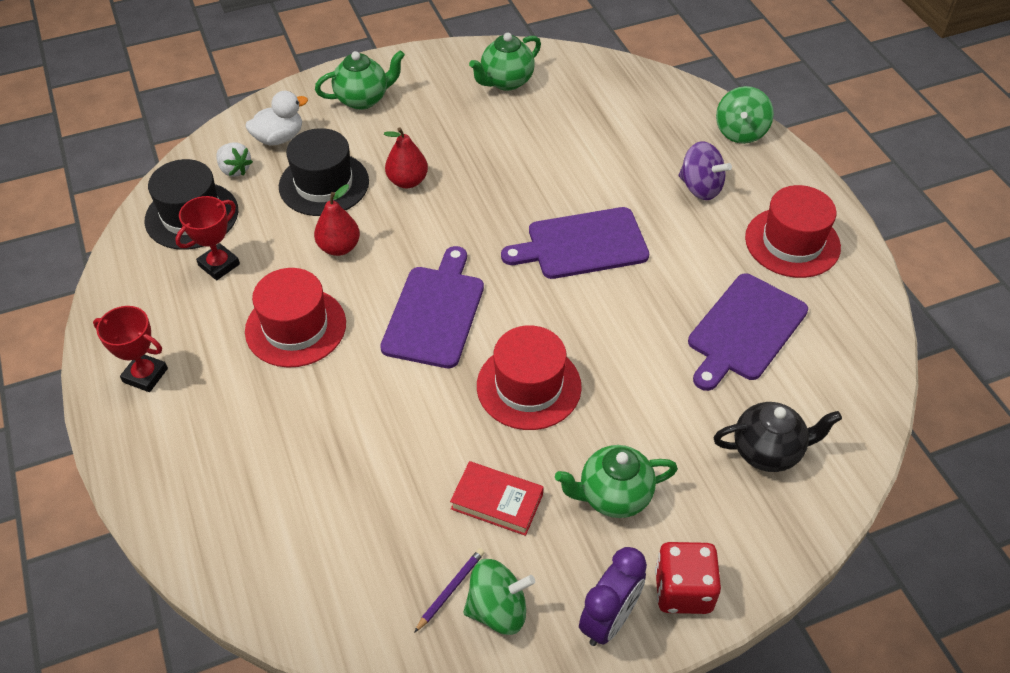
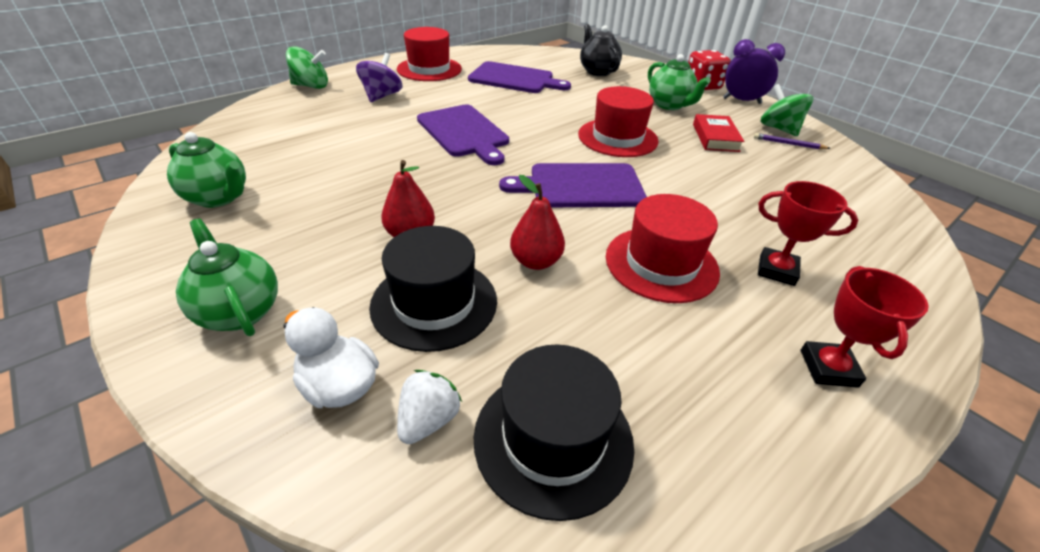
camera: 110 degrees left, 10 degrees down
red trophy [175,196,240,280] -> red trophy moved to [758,181,858,286]

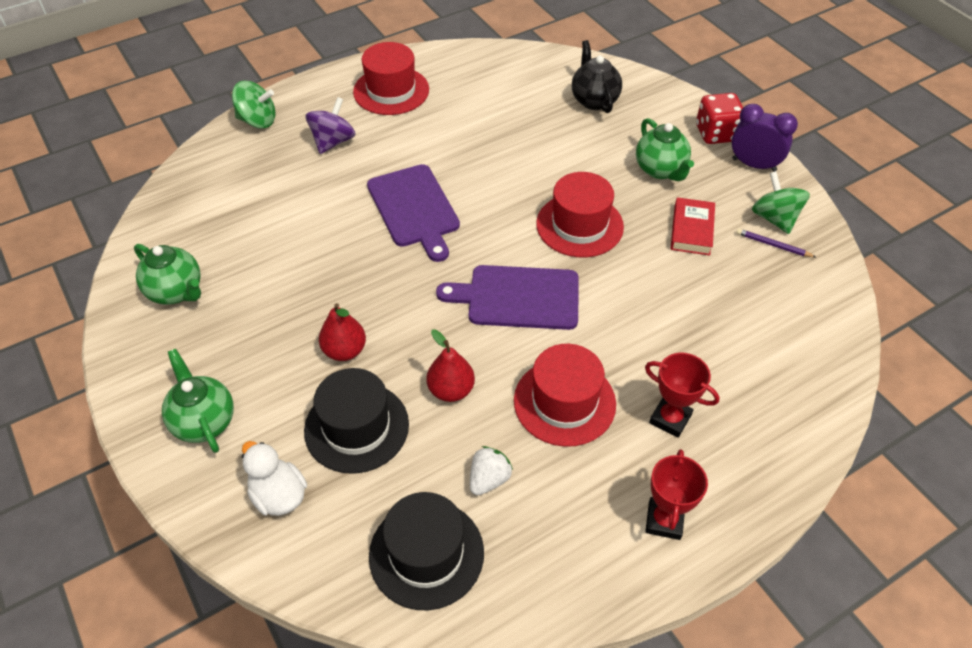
camera: 10 degrees right, 10 degrees up
white strawberry [397,370,462,444] -> white strawberry moved to [470,446,513,496]
purple cutting board [468,61,571,93] -> none

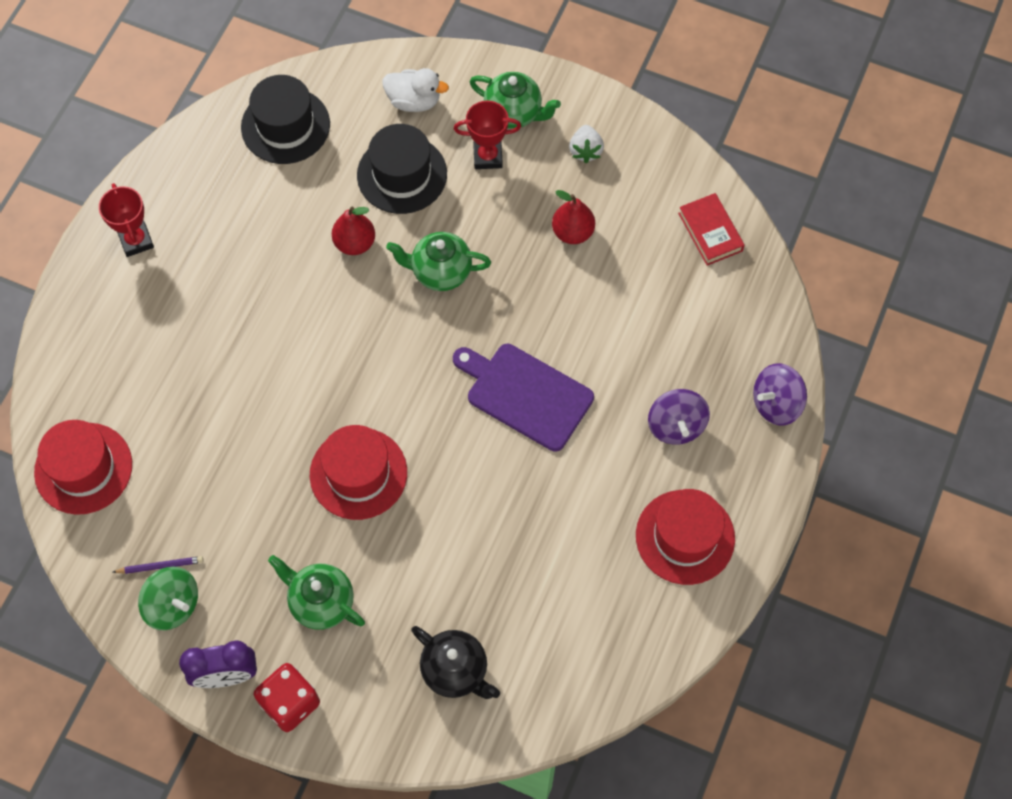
camera: 145 degrees right, 15 degrees up
green teapot [134,244,201,305] -> green teapot moved to [386,232,491,291]
green spinning top [232,81,276,128] -> purple spinning top [753,363,807,426]
red pear [319,303,366,361] -> red pear moved to [552,190,595,244]
purple cutting board [436,265,579,330] -> none
white strawberry [470,446,513,496] -> white strawberry moved to [569,125,604,163]
red hat [514,344,616,447] -> red hat moved to [34,420,132,515]
red trophy [645,353,720,438] -> red trophy moved to [454,101,521,169]
red book [671,197,715,255] -> red book moved to [678,193,745,266]

